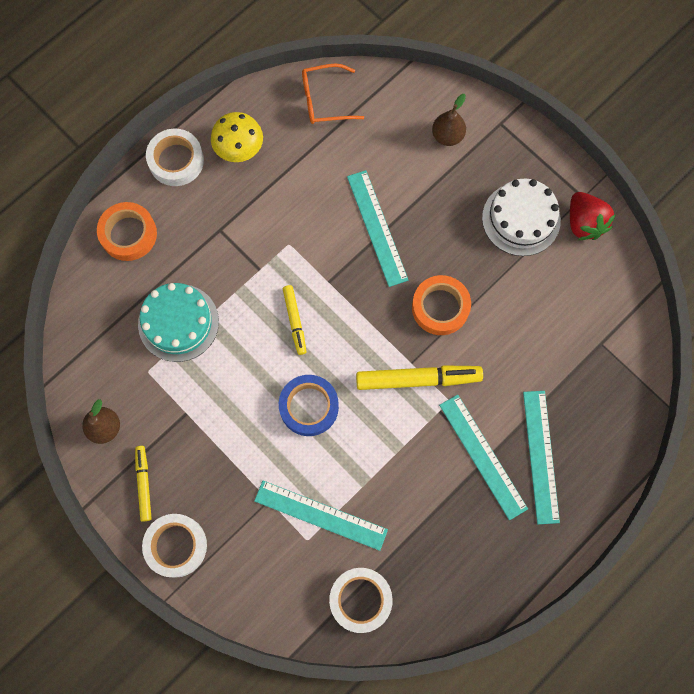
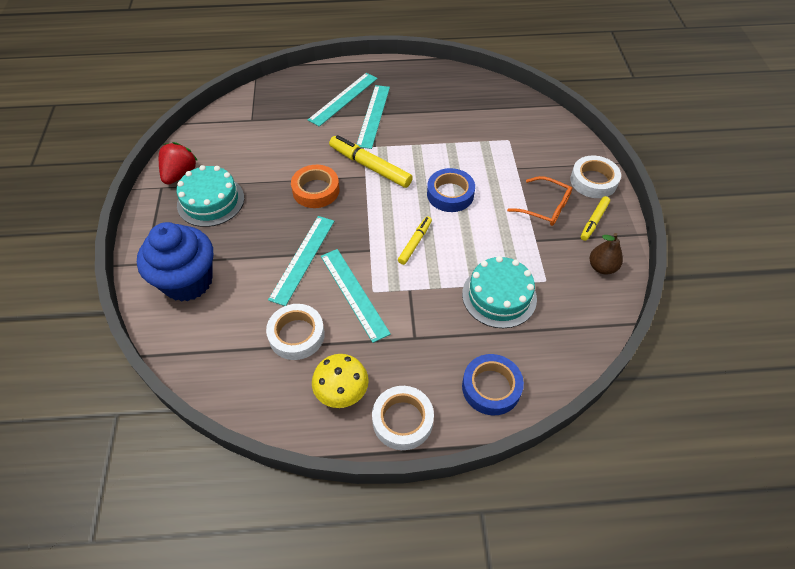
camera: 140 degrees left, 20 degrees down
orange tape [97,202,157,261] -> blue tape [462,354,524,415]
turquoise ruler [254,481,388,551] -> turquoise ruler moved to [321,249,391,343]
orange glasses [302,64,364,124] -> orange glasses moved to [507,176,572,226]
white tape [329,568,393,633] -> white tape moved to [266,304,325,360]
brown pear [432,94,466,146] -> blue cupcake [137,222,213,302]
white cake [482,179,561,256] -> turquoise cake [177,165,244,227]

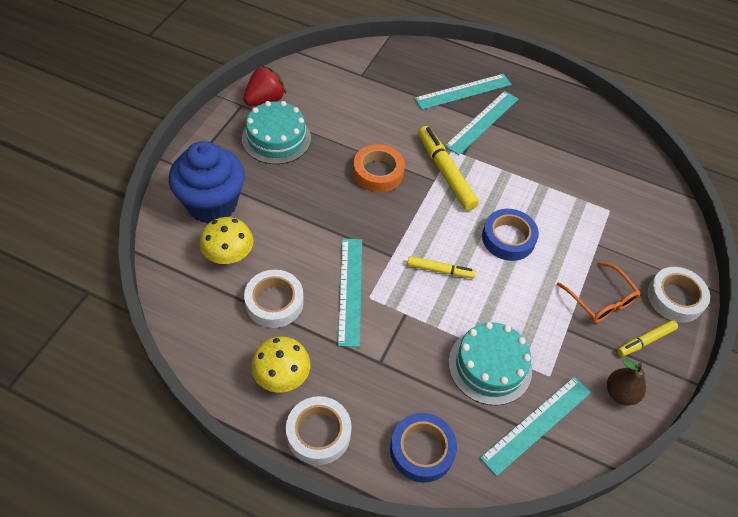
camera: 25 degrees right, 0 degrees up
turquoise ruler [268,216,334,306] -> turquoise ruler moved to [480,377,591,476]
yellow marker [398,216,432,265] -> yellow marker turned 45 degrees clockwise [407,256,476,279]
none -> yellow mushroom [200,217,254,264]

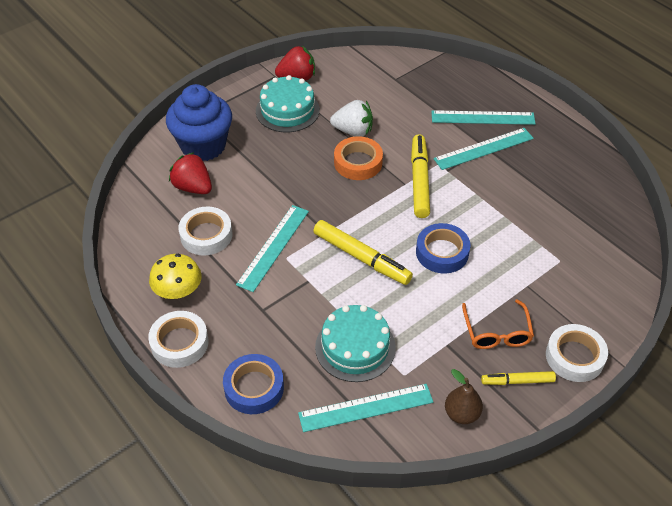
camera: 30 degrees right, 5 degrees down
yellow mushroom [200,217,254,264] -> red strawberry [169,152,212,194]
yellow marker [407,256,476,279] -> yellow marker [313,220,413,285], size x1.72
none -> white strawberry [330,100,373,137]

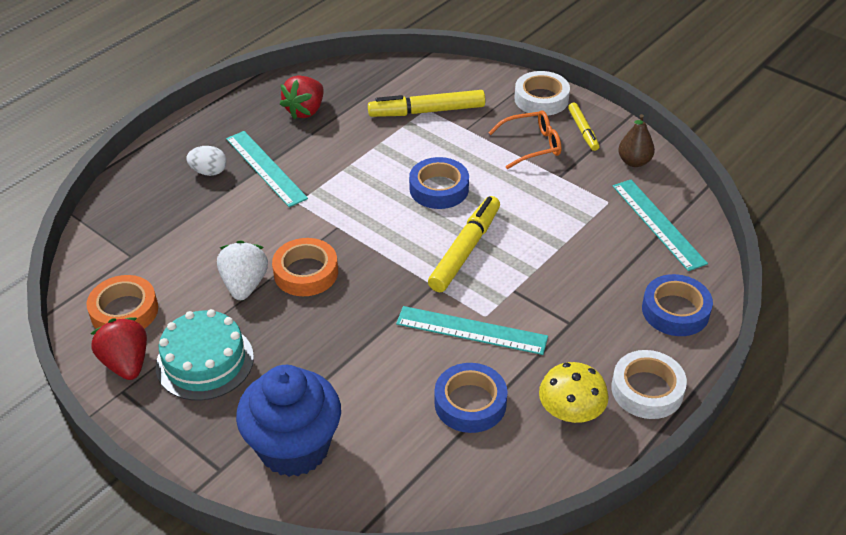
camera: 100 degrees left, 5 degrees down
red strawberry [169,152,212,194] -> red strawberry moved to [280,75,324,120]
white tape [178,207,232,256] -> blue tape [434,363,508,433]
turquoise cake [315,305,396,382] -> none
yellow marker [411,134,430,218] -> yellow marker moved to [368,90,485,117]
turquoise ruler [431,110,536,125] -> white egg [186,146,227,176]
none -> orange tape [87,275,158,329]

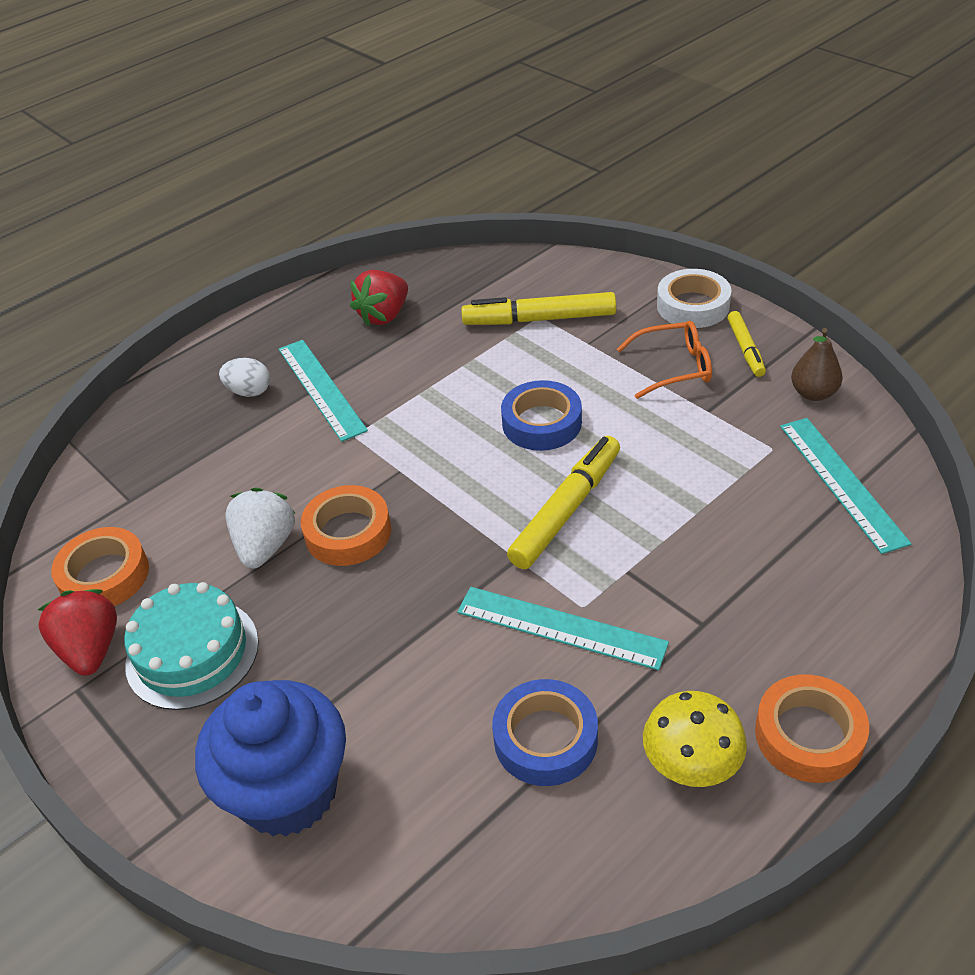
camera: 10 degrees right, 0 degrees up
white tape [612,350,687,419] -> orange tape [755,675,869,783]
blue tape [642,274,713,336] -> none

